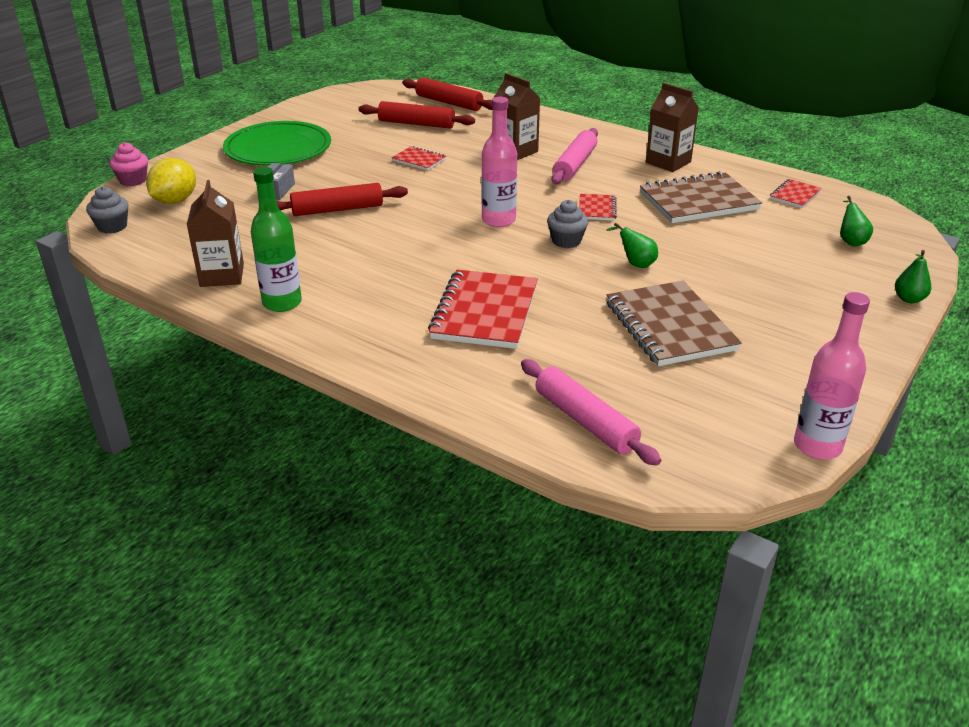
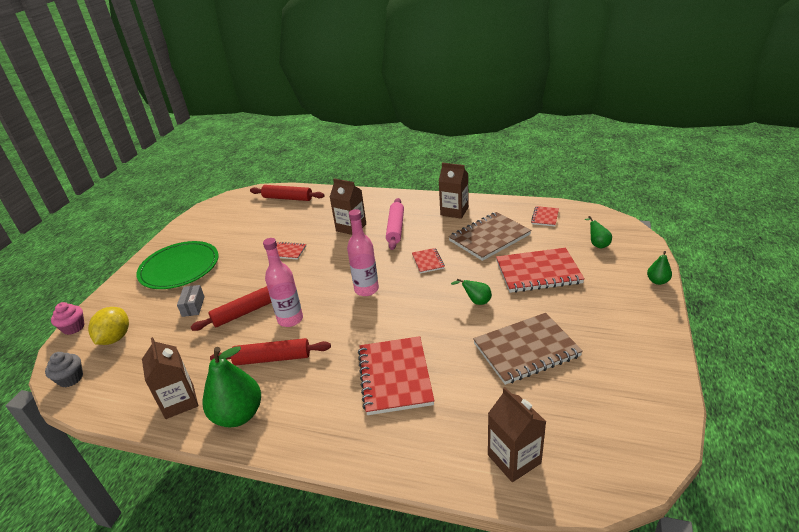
camera: 15 degrees left, 0 degrees up
green bottle [251,167,302,312] -> green pear [203,346,261,427]
red rolling pin [359,101,475,129] -> red rolling pin moved to [210,338,331,366]
pink rolling pin [521,359,661,466] -> brown carton [488,387,546,482]
grey cupcake [547,200,588,248] -> none
brown notebook [607,281,742,366] -> brown notebook turned 75 degrees counterclockwise [473,313,583,385]
pink bottle [794,292,870,460] -> pink bottle moved to [263,238,303,327]
none -> red notebook [496,248,585,293]

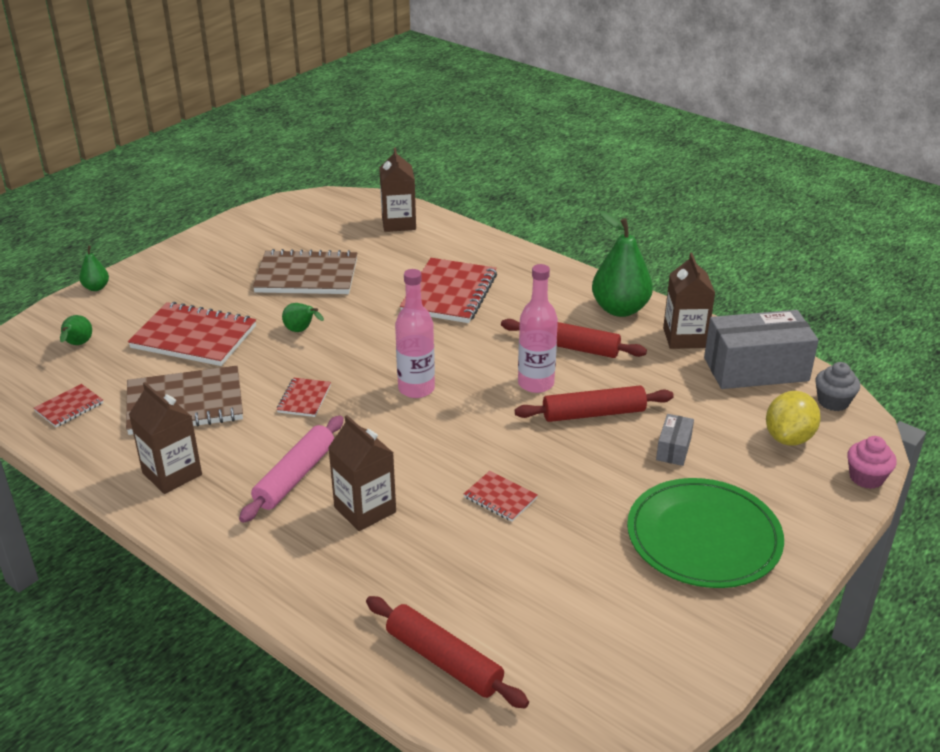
camera: 160 degrees left, 0 degrees up
none -> grey box [704,310,819,389]

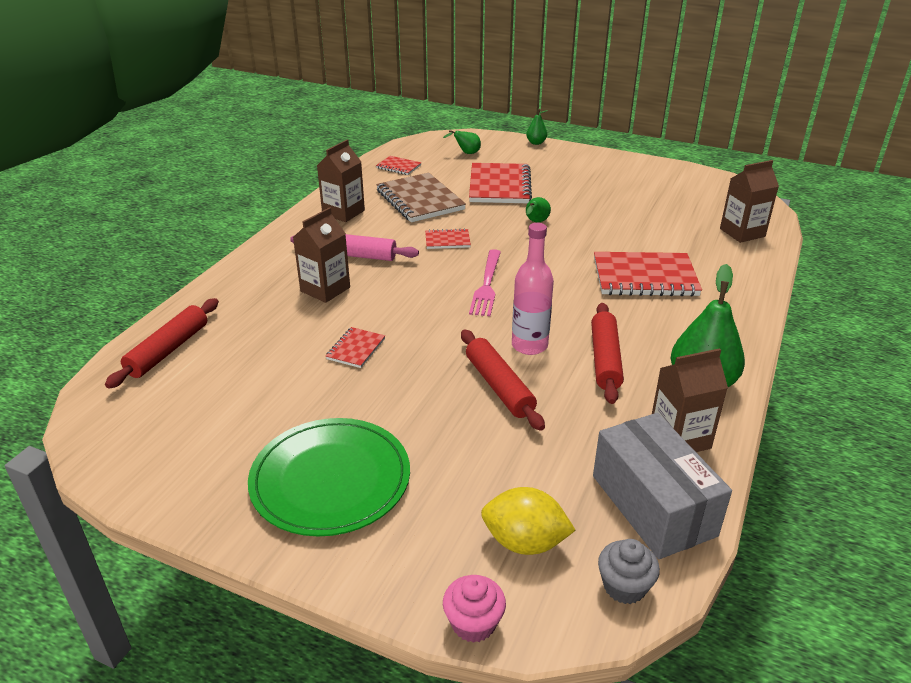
camera: 75 degrees right, 0 degrees up
brown notebook [253,249,357,294] -> none
pink bottle [395,269,435,398] -> pink fork [469,249,501,316]
grey box [656,414,694,466] -> none

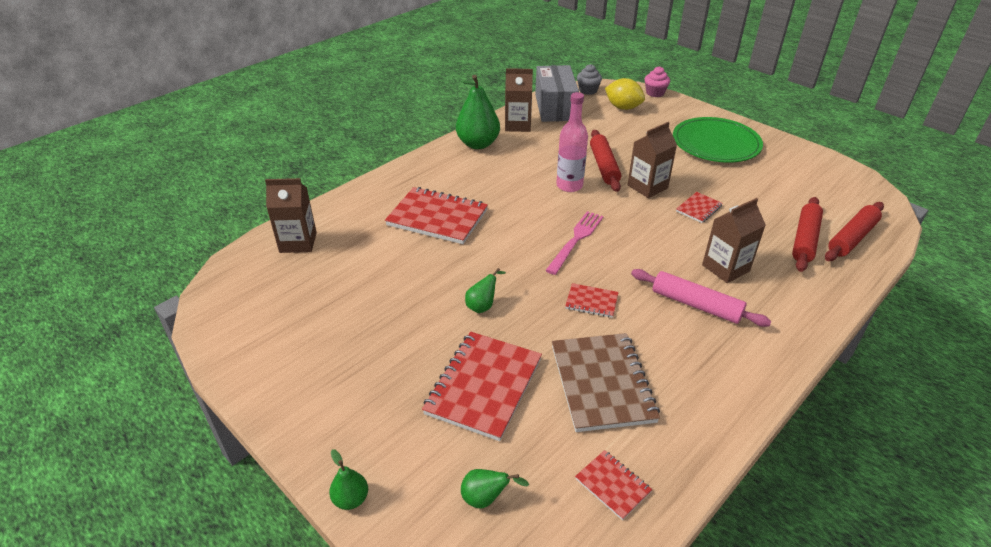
camera: 160 degrees left, 5 degrees up
brown carton [317,139,365,222] -> brown carton moved to [628,122,677,198]
red rolling pin [591,303,624,404] -> red rolling pin moved to [792,197,823,272]

